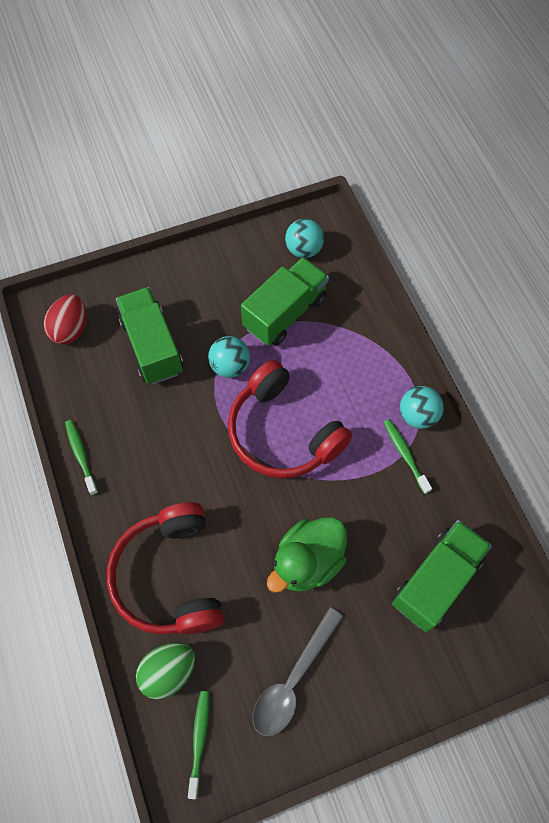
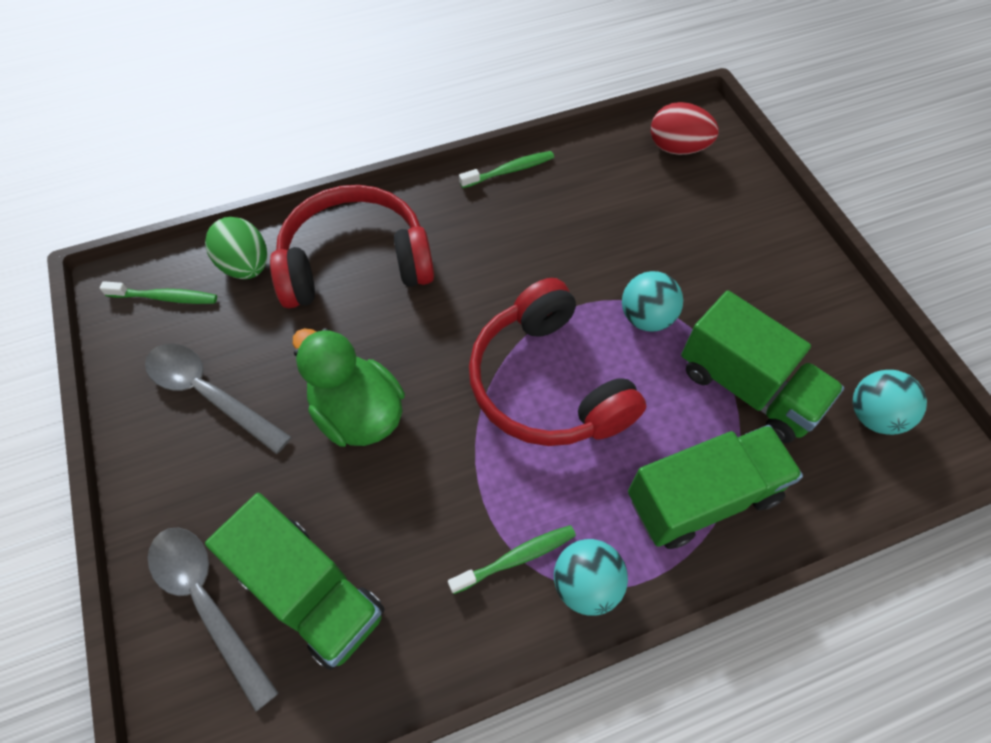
camera: 90 degrees right, 5 degrees down
green truck [116,287,183,384] -> green truck moved to [628,425,803,549]
red headphones [228,360,352,479] -> red headphones turned 75 degrees counterclockwise [469,278,646,446]
none -> grey spoon [148,528,279,712]

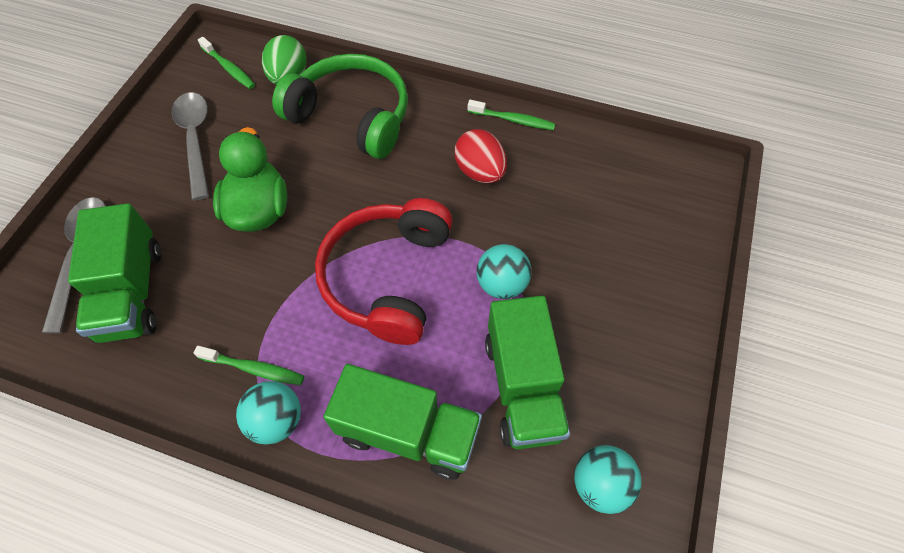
camera: 40 degrees right, 0 degrees up
red headphones [270,185,434,308] -> green headphones [272,54,408,159]
red egg [651,102,719,155] -> red egg moved to [454,129,507,183]

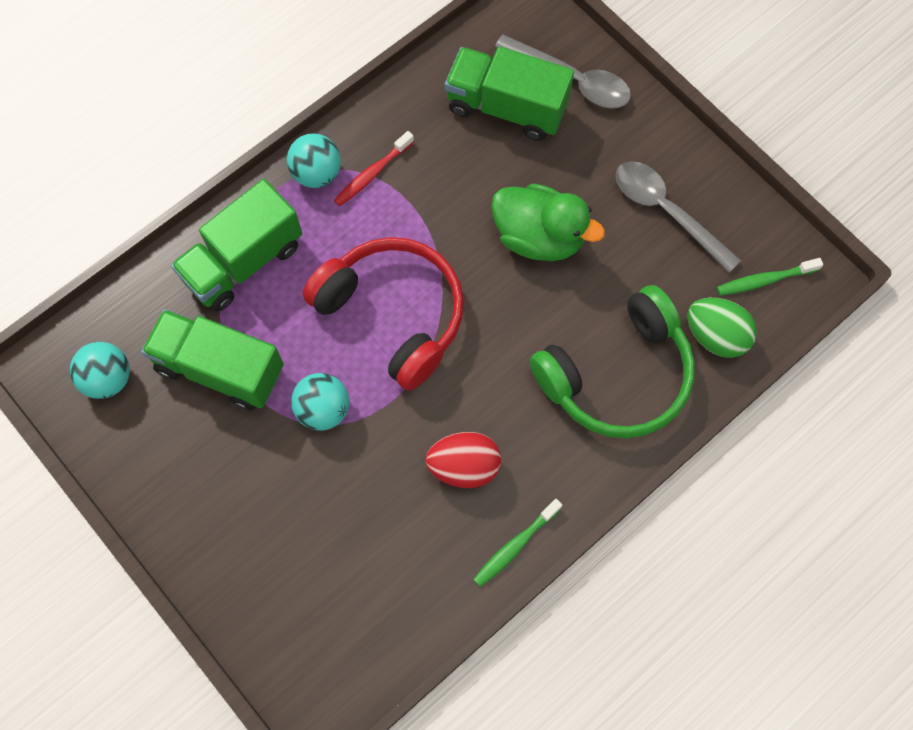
camera: 120 degrees right, 10 degrees up
grey spoon [172,92,209,200] -> grey spoon turned 150 degrees counterclockwise [616,161,742,273]
green toothbrush [194,346,304,385] -> red toothbrush [334,131,414,206]

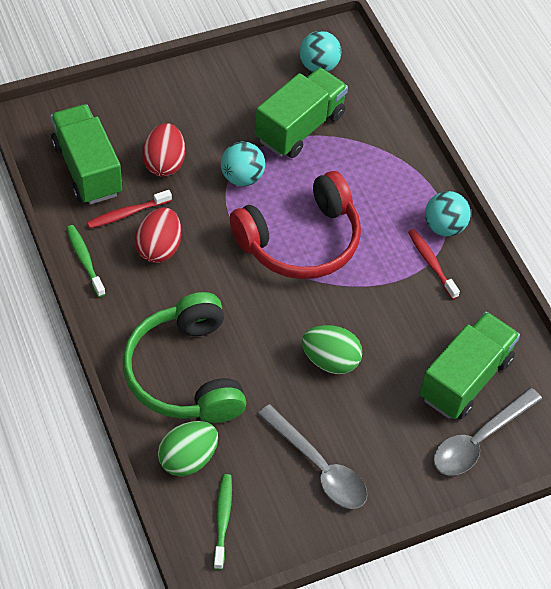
camera: 105 degrees right, 15 degrees down
green truck [171,179,302,311] -> green truck moved to [51,104,123,205]
green duck [491,183,605,261] -> green egg [302,325,362,374]
grey spoon [616,161,742,273] -> grey spoon turned 75 degrees clockwise [258,404,367,509]
none -> red toothbrush [87,190,172,228]
none -> red egg [142,123,185,177]

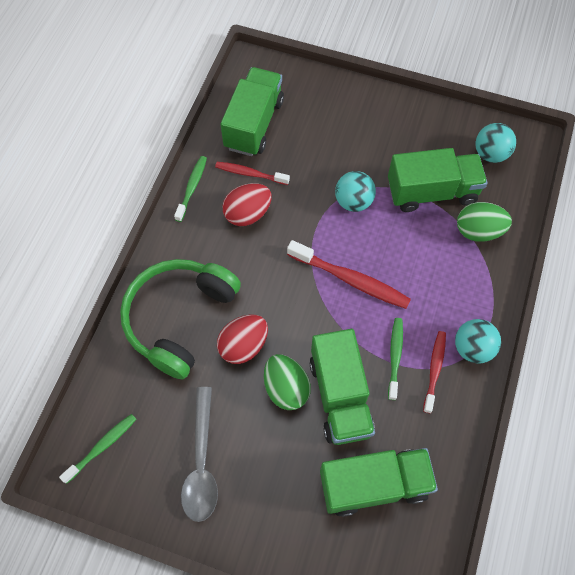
camera: 45 degrees right, 10 degrees up
red egg [142,123,185,177] -> red egg moved to [217,315,268,364]
green egg [158,421,218,477] -> green egg moved to [457,202,512,242]
red headphones [230,171,361,279] -> red toothbrush [287,240,411,309]
grey spoon [433,388,542,476] -> none
none -> green truck [310,329,375,445]
none -> green toothbrush [388,318,403,400]

